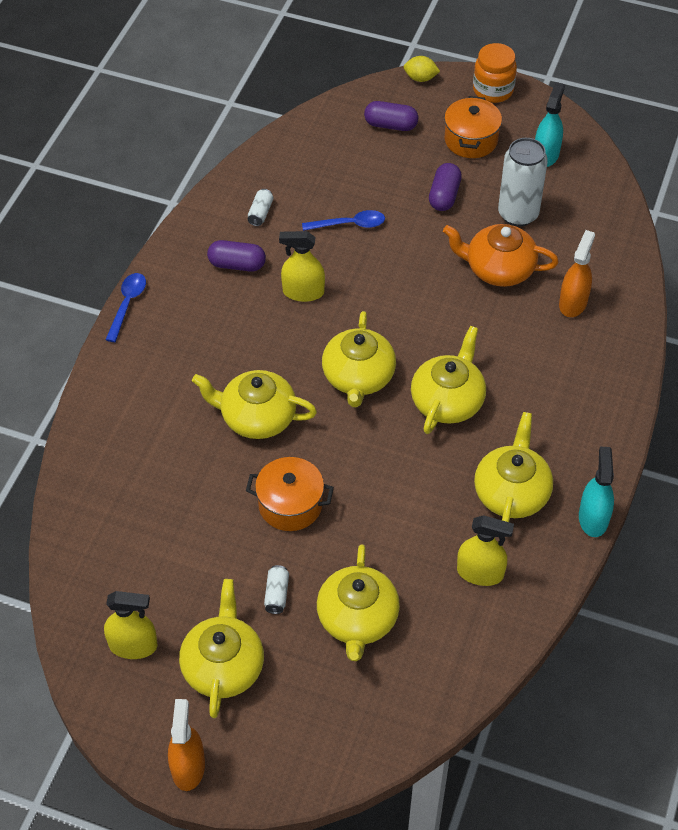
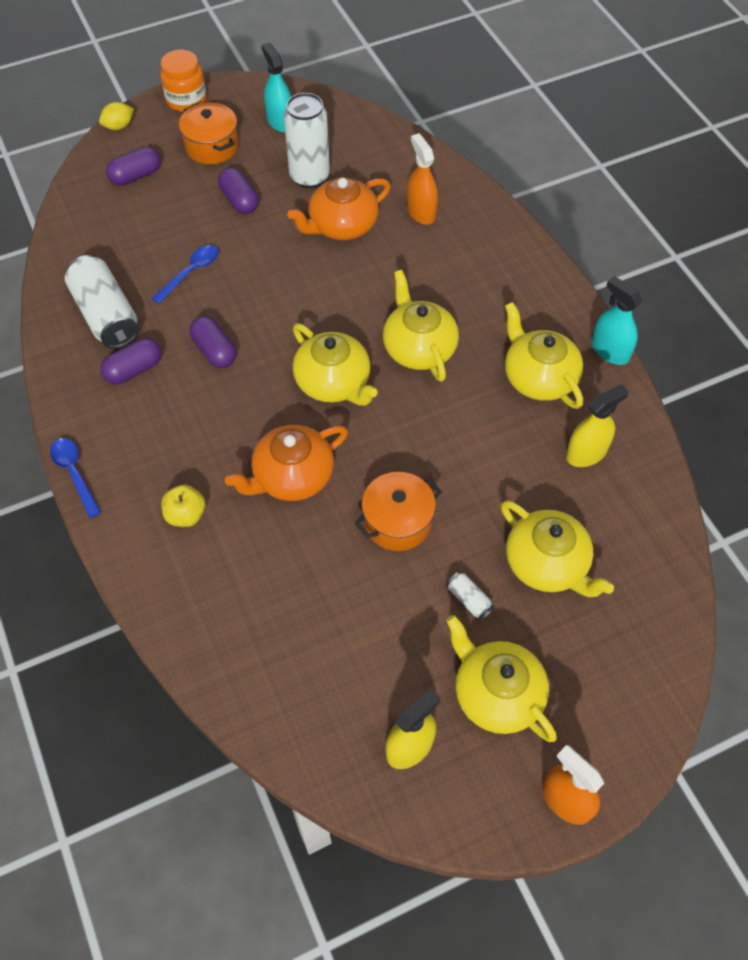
camera: 45 degrees left, 5 degrees up
yellow teapot [192,370,317,439] -> orange teapot [225,425,348,501]
white can [248,189,273,226] -> white can [65,255,139,349], size x2.33
yellow spray bottle [279,231,325,302] -> purple capsule [189,316,236,368]
none -> yellow apple [161,485,206,527]

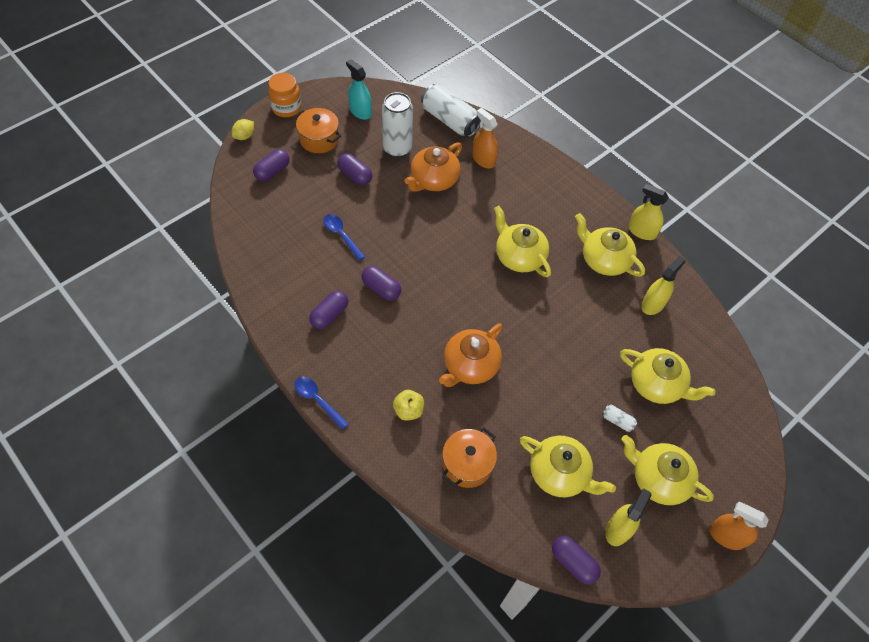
camera: 20 degrees left, 0 degrees up
white can [65,255,139,349] -> white can moved to [421,84,481,138]
blue spoon [152,245,219,304] -> blue spoon turned 60 degrees counterclockwise [323,214,365,261]
yellow teapot [293,324,378,406] -> yellow teapot moved to [520,436,616,497]
orange pot [355,472,442,551] -> orange pot moved to [442,427,497,488]
turquoise spray bottle [592,276,642,365] -> yellow spray bottle [628,184,669,240]
none -> purple capsule [552,536,601,584]

